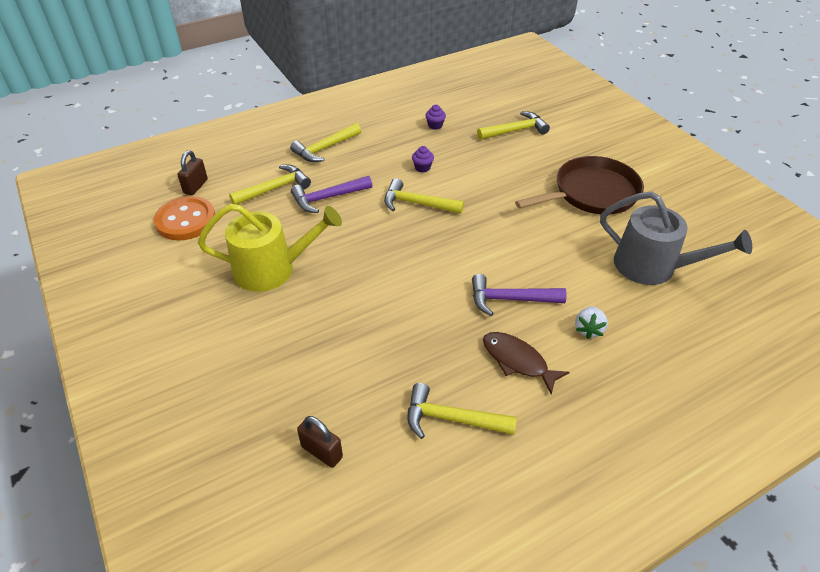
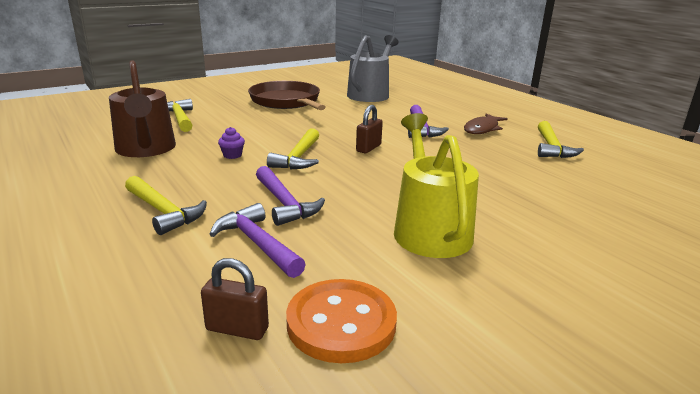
camera: 95 degrees left, 20 degrees down
yellow hammer [229,165,311,205] -> purple hammer [209,203,306,278]
brown padlock [297,416,343,468] -> brown padlock moved to [356,105,383,153]
purple cupcake [425,105,446,130] -> brown watering can [109,60,176,157]
white strawberry [575,306,608,339] -> none

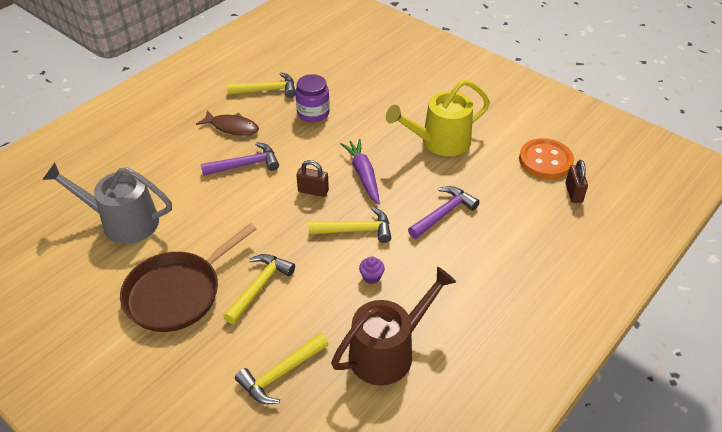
camera: 105 degrees left, 20 degrees up
yellow hammer [125,176,207,235] -> yellow hammer moved to [224,254,295,324]
purple hammer [209,203,306,278] -> none
none -> purple jar [295,74,330,122]
none -> purple carrot [340,139,380,204]

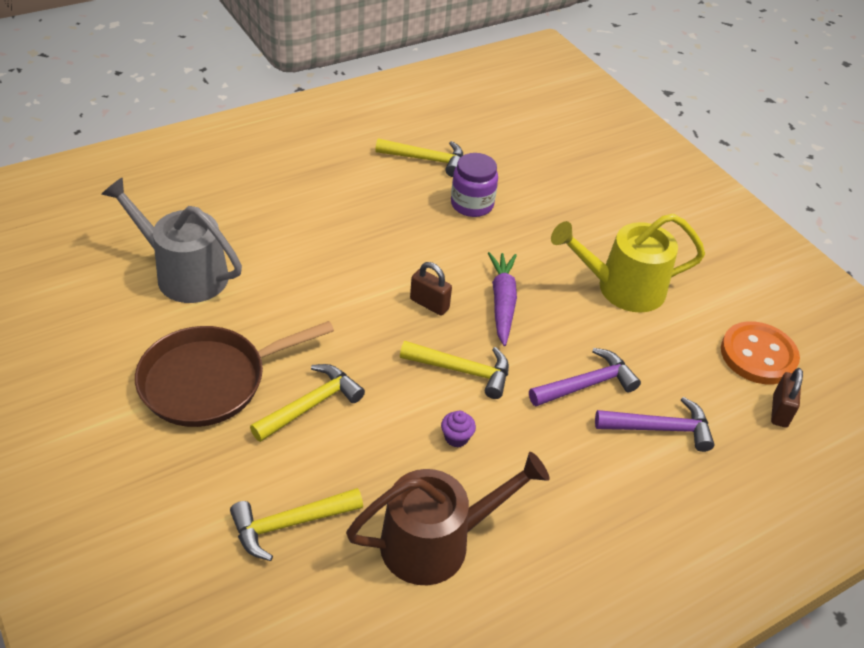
camera: 15 degrees right, 0 degrees up
brown fish [196,110,259,136] -> none
purple hammer [201,142,279,176] -> purple hammer moved to [595,397,715,452]

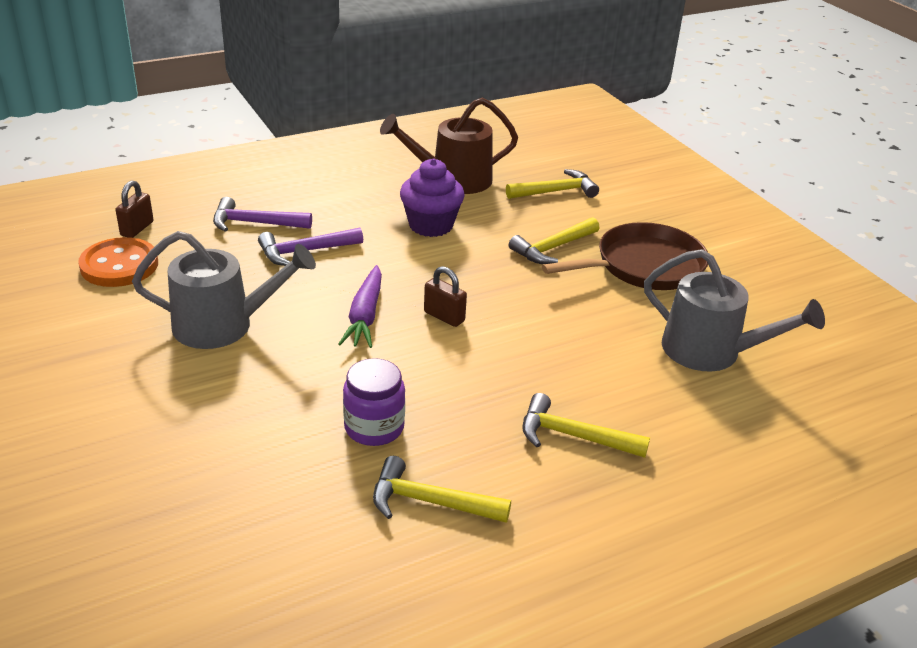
camera: 175 degrees left, 10 degrees down
yellow hammer [400,341,509,399] -> yellow hammer moved to [522,393,650,458]
purple cupcake [441,411,476,447] -> purple cupcake [400,159,465,237], size x2.25
yellow watering can [551,214,705,312] -> grey watering can [132,231,316,349]

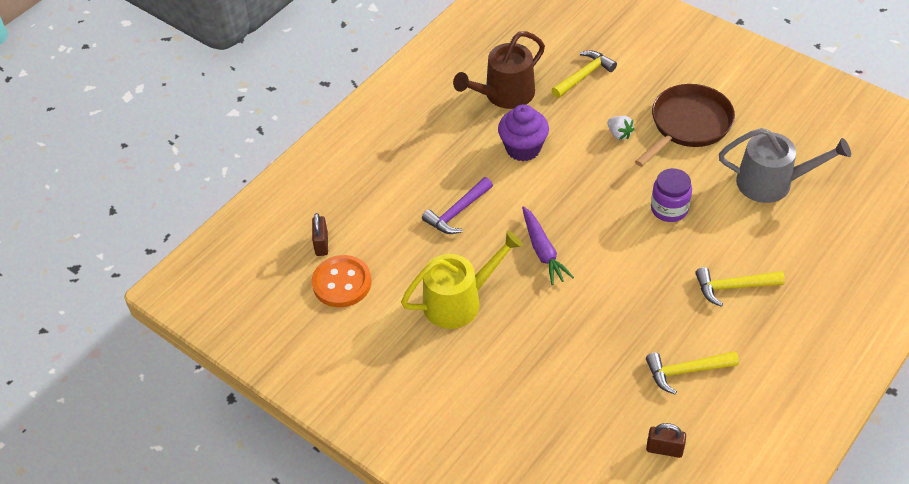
camera: 20 degrees left, 15 degrees up
grey watering can [132,231,316,349] -> yellow watering can [401,231,523,329]
purple hammer [213,197,312,232] -> none
purple jar [343,358,405,446] -> purple jar moved to [651,168,692,222]
brown padlock [424,266,467,327] -> brown padlock moved to [646,423,686,458]
yellow hammer [509,217,599,264] -> white strawberry [607,116,634,140]

